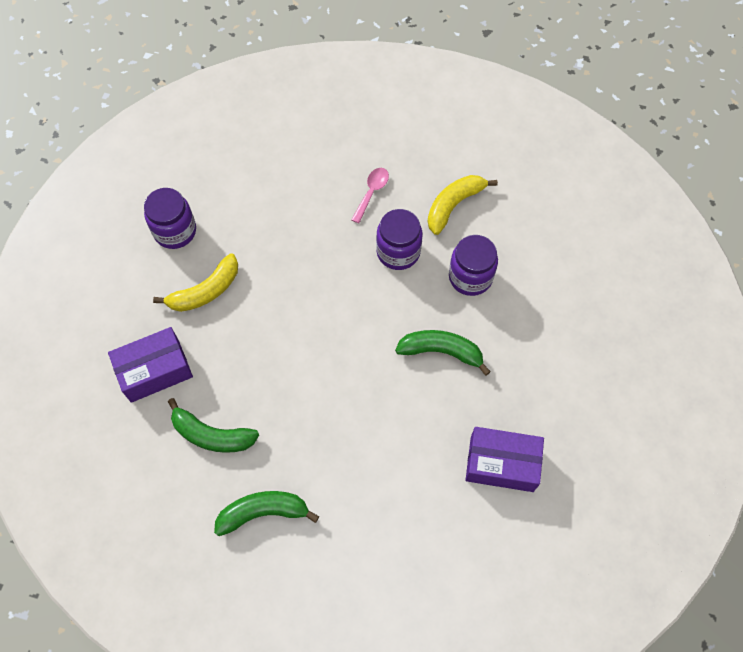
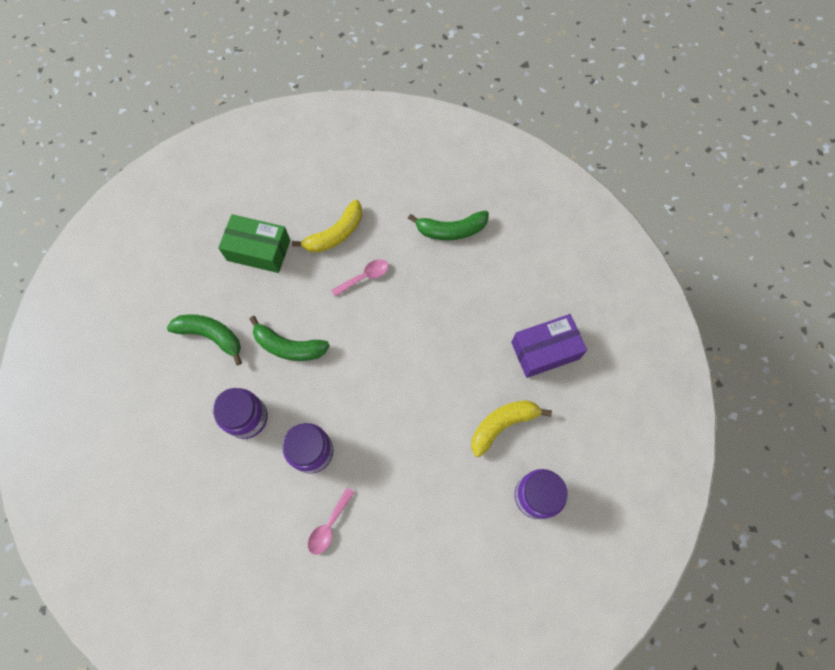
camera: 175 degrees left, 5 degrees up
green banana [168,398,259,453] -> green banana moved to [167,314,242,365]
yellow banana [428,175,498,235] -> yellow banana moved to [292,200,362,253]
purple box [466,427,544,492] -> green box [218,214,291,273]
none -> pink spoon [331,259,389,297]

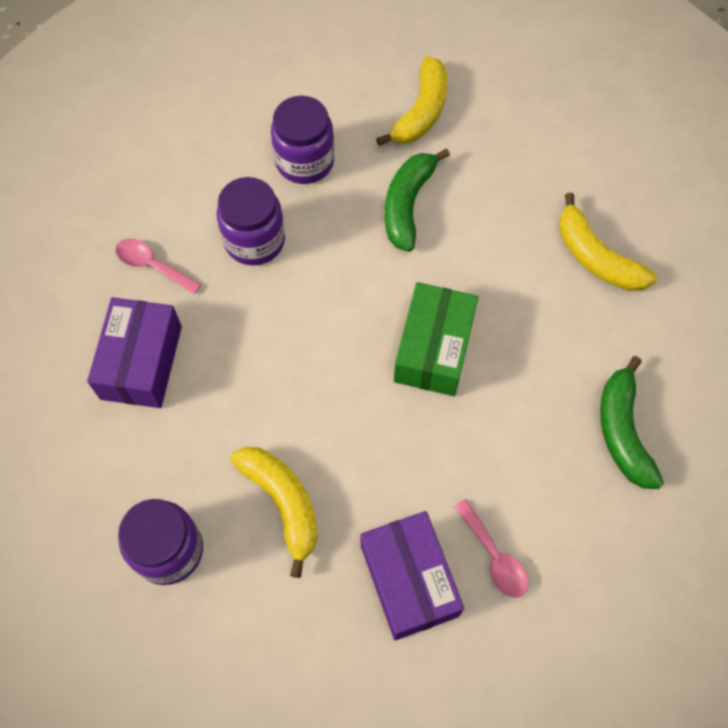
camera: 90 degrees right, 5 degrees down
green banana [167,314,242,365] -> yellow banana [376,56,447,146]
green box [218,214,291,273] -> green box moved to [394,282,478,396]
pink spoon [331,259,389,297] -> pink spoon moved to [454,499,528,598]
none -> purple box [87,297,182,408]

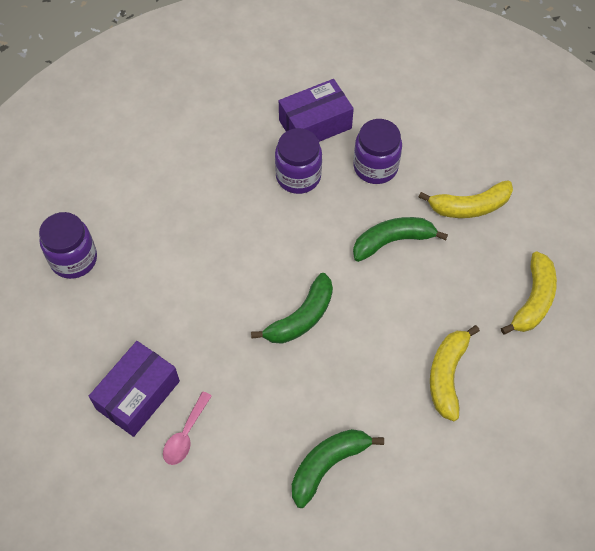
camera: 55 degrees right, 5 degrees down
purple box [87,297,182,408] -> purple box moved to [279,79,354,142]
pink spoon [116,238,202,295] -> none
yellow banana [231,447,317,578] -> yellow banana moved to [501,251,557,334]
green box [394,282,478,396] -> green banana [251,273,333,344]

